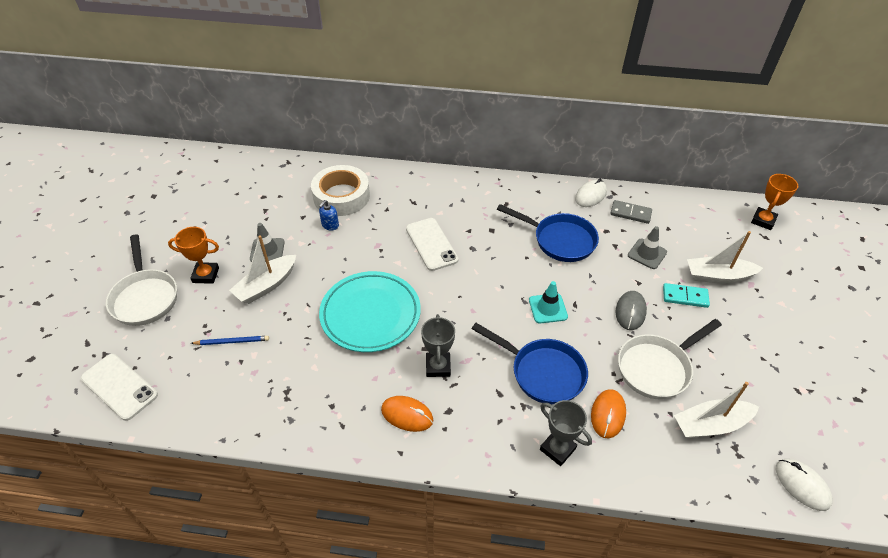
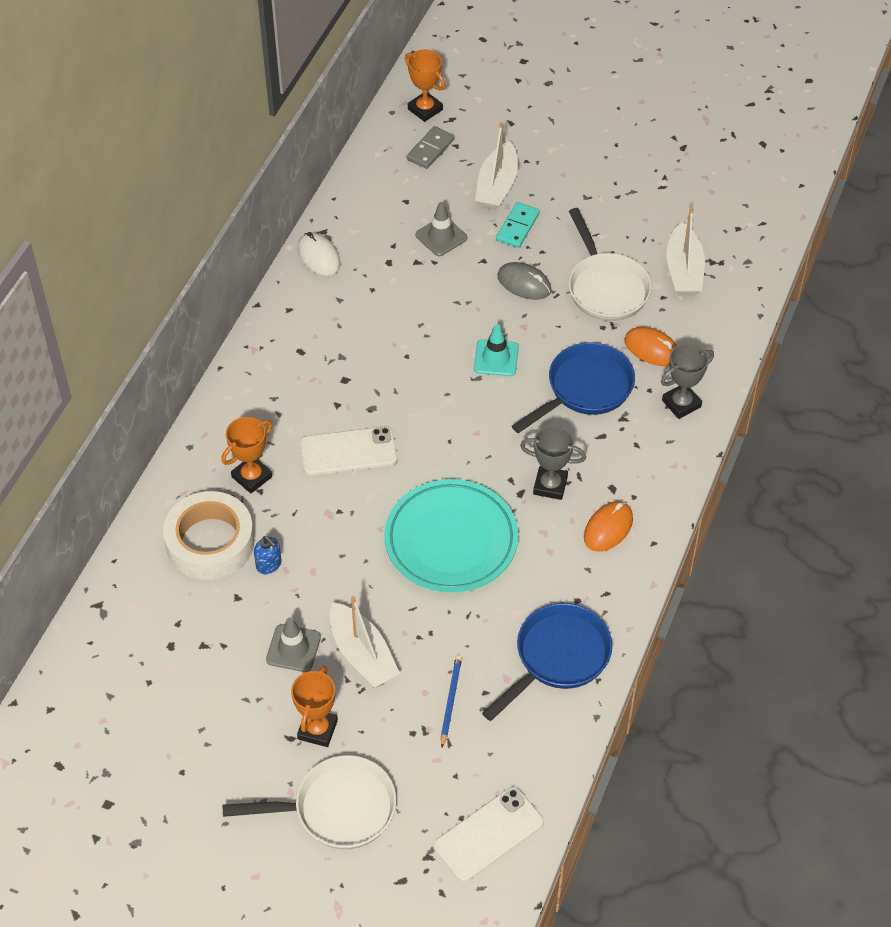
camera: 75 degrees left, 5 degrees up
blue pan [497,204,599,262] -> blue pan moved to [482,603,612,721]
grey domino [610,200,652,224] -> grey domino moved to [406,126,455,169]
white mouse [776,459,833,511] -> none
none -> orange trophy [221,417,272,493]

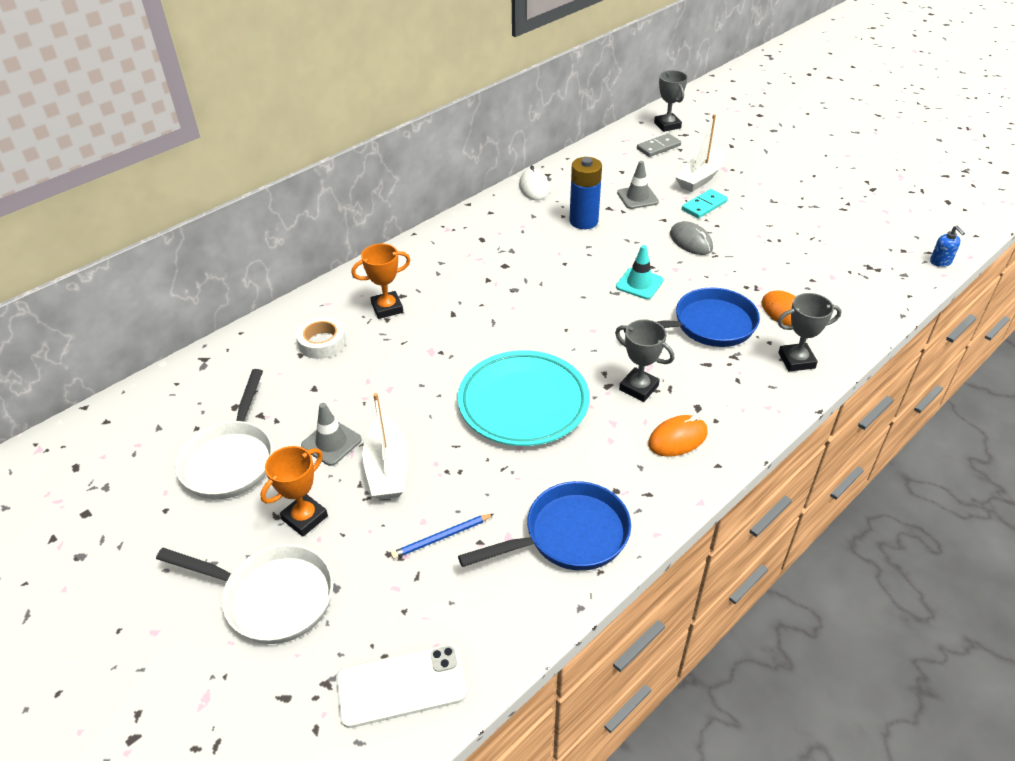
camera: 25 degrees right, 10 degrees down
white tape [163,491,254,580] -> white tape [296,317,346,359], size x0.59
blue soap dispenser [254,536,282,574] -> blue soap dispenser moved to [930,226,965,267]
white phone [300,426,398,476] -> none
orange trophy [405,50,445,122] -> grey trophy [654,70,688,132]
blue pencil [441,655,462,747] -> blue pencil turned 150 degrees counterclockwise [391,514,494,559]
white pan [568,208,652,321] -> white pan moved to [175,369,273,499]
white boat [666,206,705,296] -> none
none -> blue battery [570,157,602,229]

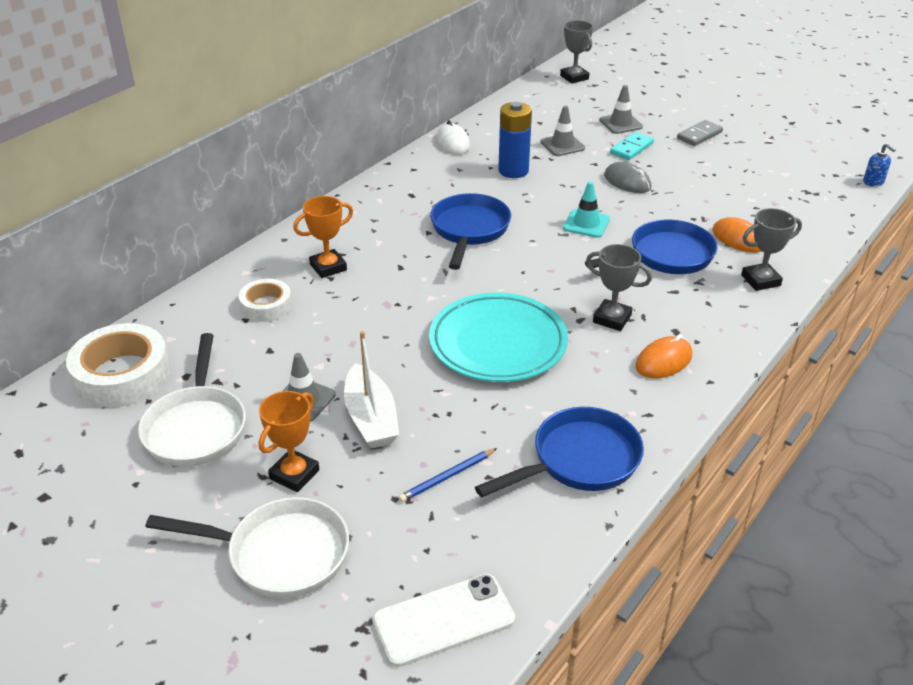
camera: 10 degrees left, 5 degrees down
grey domino [637,133,681,157] -> grey domino moved to [677,120,723,146]
white boat [675,114,725,192] -> grey traffic cone [599,85,643,134]
none -> white tape [66,323,171,408]
none -> blue pan [430,193,511,270]

